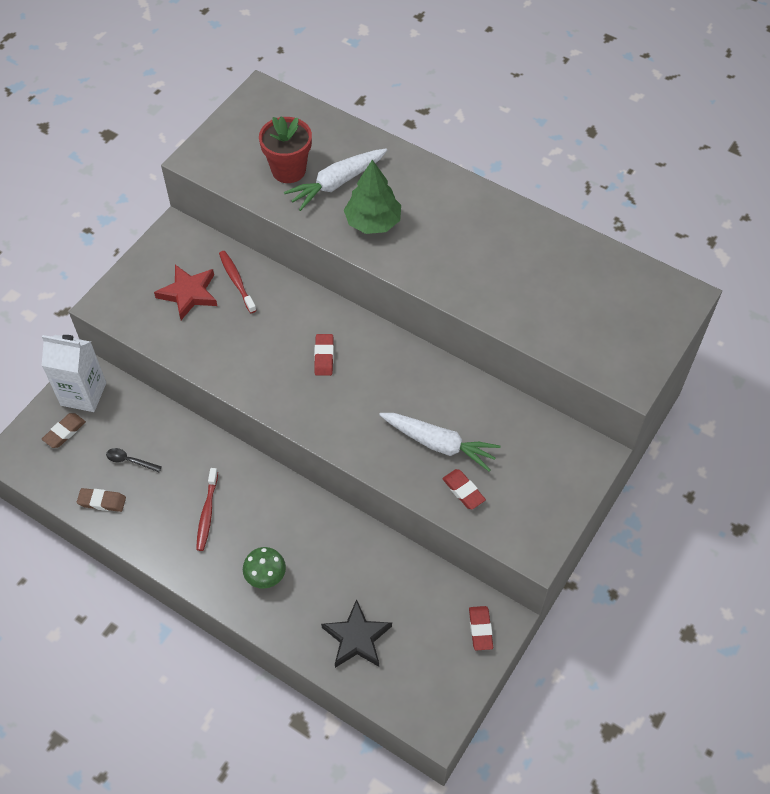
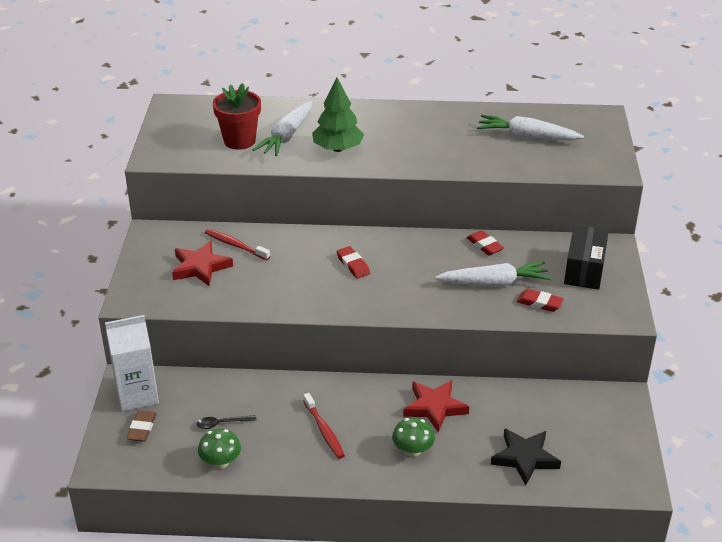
camera: 30 degrees left, 20 degrees down
brown eraser [77,488,126,512] -> green mushroom [198,429,241,469]
red eraser [469,606,493,651] -> red eraser moved to [467,230,504,255]
none -> red star [403,380,469,433]
none -> white carrot [477,115,584,141]
none -> black box [564,225,609,290]

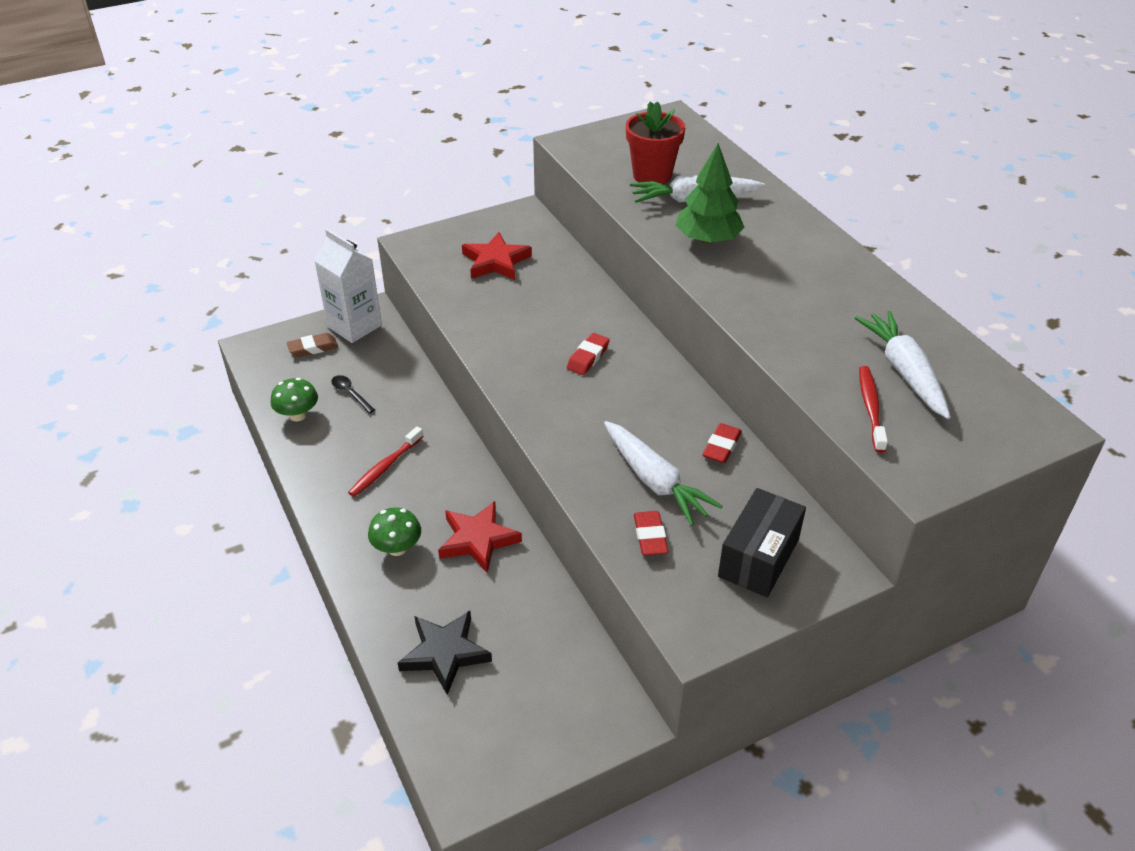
camera: 60 degrees right, 5 degrees up
red toothbrush [205,229,270,260] -> red toothbrush moved to [859,366,888,453]
black box [564,225,609,290] -> black box turned 45 degrees counterclockwise [718,488,806,597]

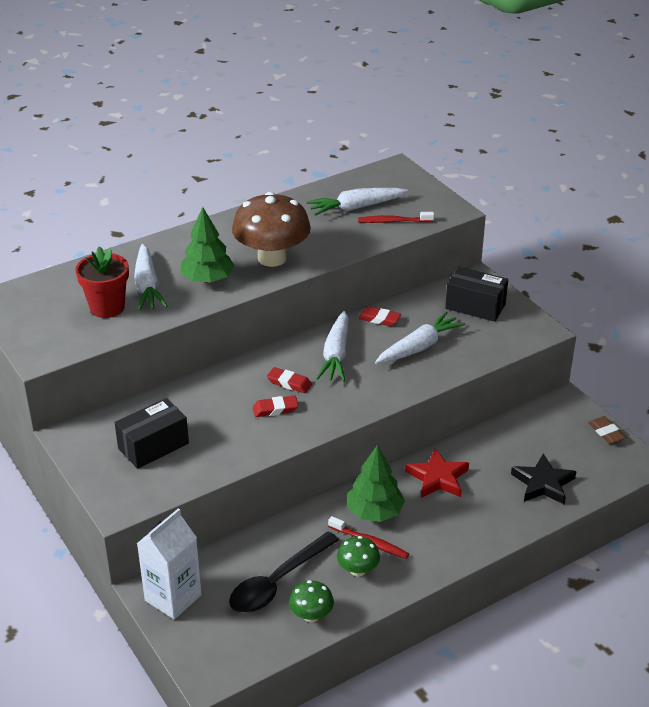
camera: 95 degrees left, 5 degrees down
brown eraser [287,333,338,357] -> brown eraser moved to [588,416,627,444]
black spoon [331,375,375,414] -> black spoon [229,531,339,613], size x2.27
green mushroom [368,507,421,556] -> green mushroom moved to [337,536,380,576]
red star [462,232,532,280] -> black box [115,398,189,469]
red eraser [634,511,668,556] -> red eraser moved to [253,396,298,417]
none -> brown mushroom [232,192,311,267]
none -> white carrot [316,311,349,382]
none -> green tree [347,445,405,522]

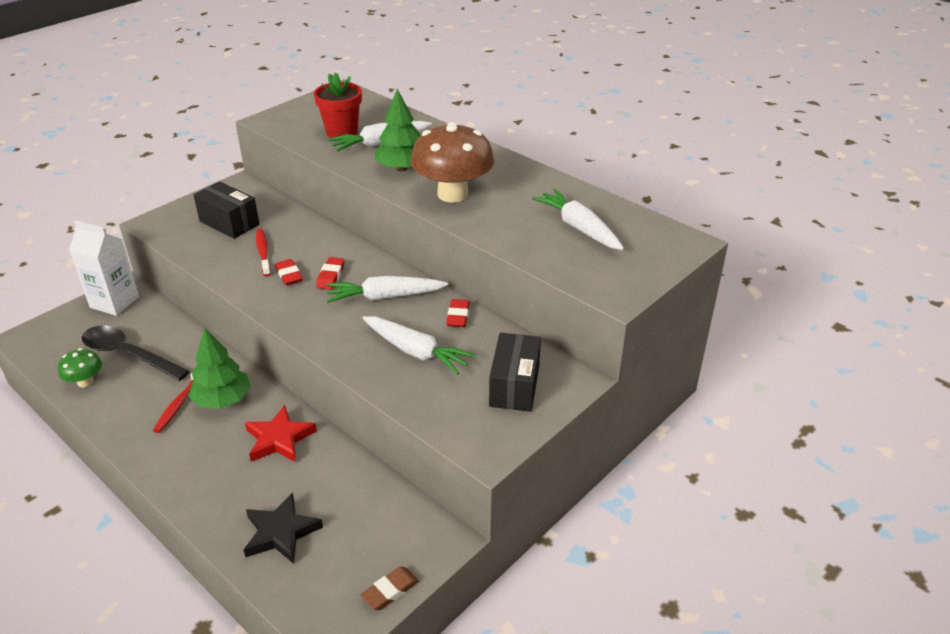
camera: 75 degrees right, 0 degrees up
green mushroom [337,536,380,576] -> none
red toothbrush [358,212,434,223] -> red toothbrush moved to [256,229,271,276]

